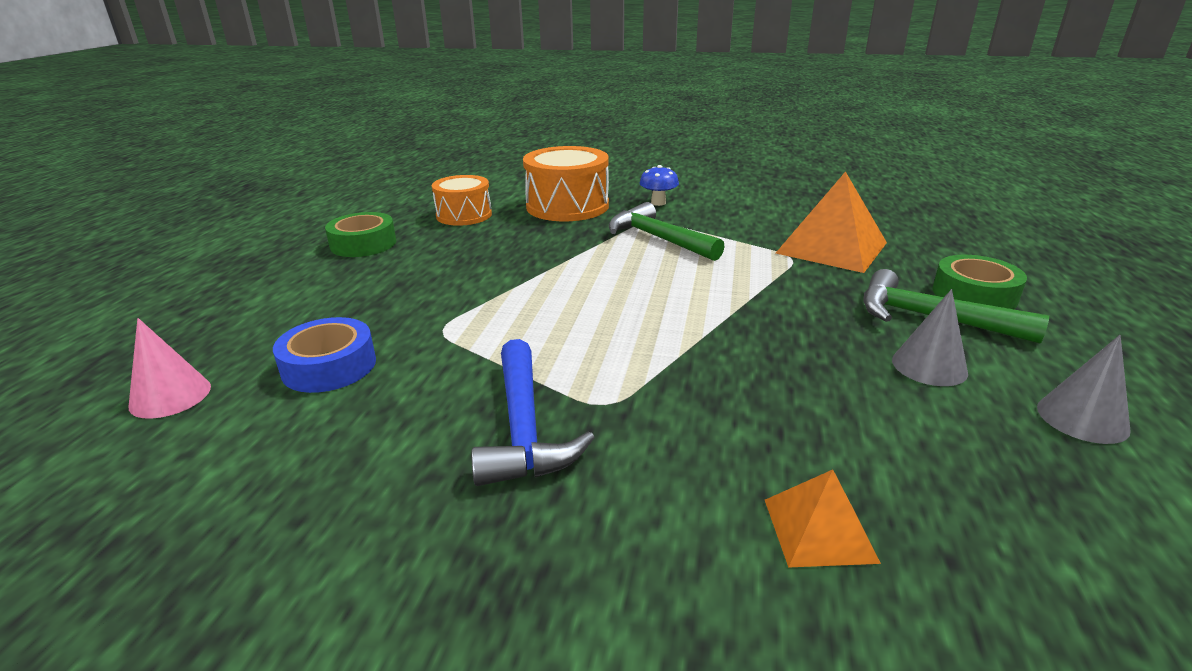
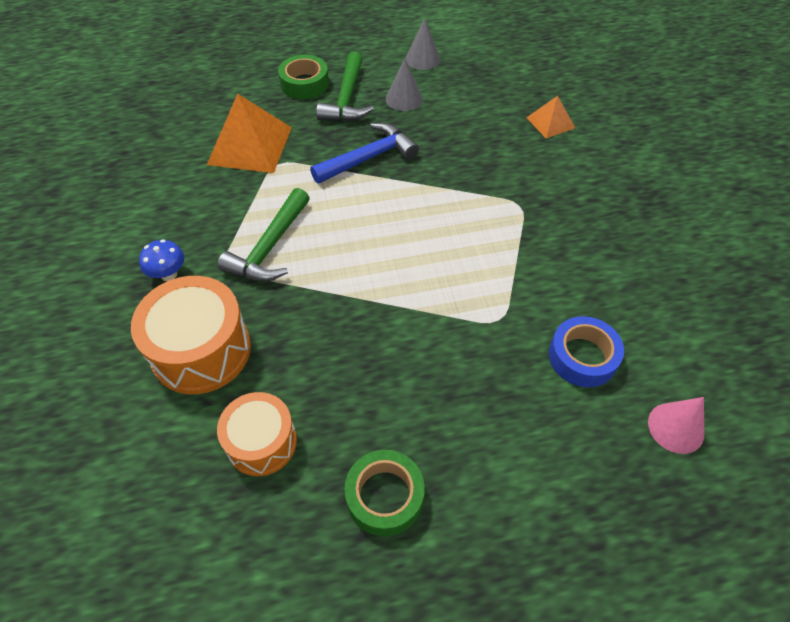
camera: 115 degrees left, 25 degrees up
blue hammer [471,339,595,486] -> blue hammer moved to [310,123,419,184]

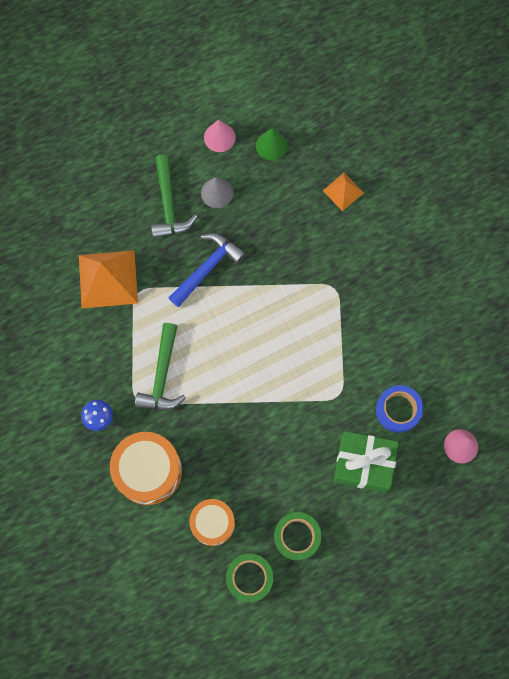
camera: 15 degrees left, 20 degrees up
green tape [278,55,329,99] -> green tape moved to [226,554,273,602]
grey cone [405,18,440,70] -> pink cone [204,120,236,152]
none -> green cone [256,128,288,161]
none -> green gift [334,431,399,493]

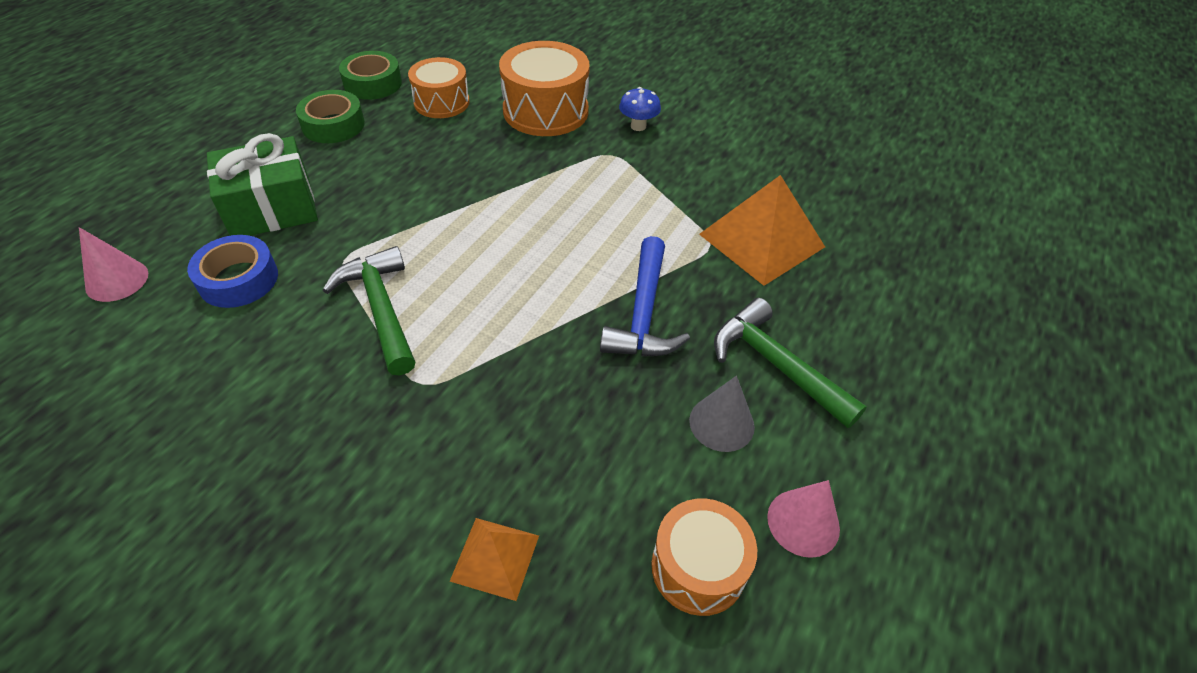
camera: 145 degrees right, 25 degrees down
green hammer [135,323,186,410] -> green hammer moved to [323,246,415,376]
green cone [256,128,288,161] -> orange drum [651,499,757,616]

